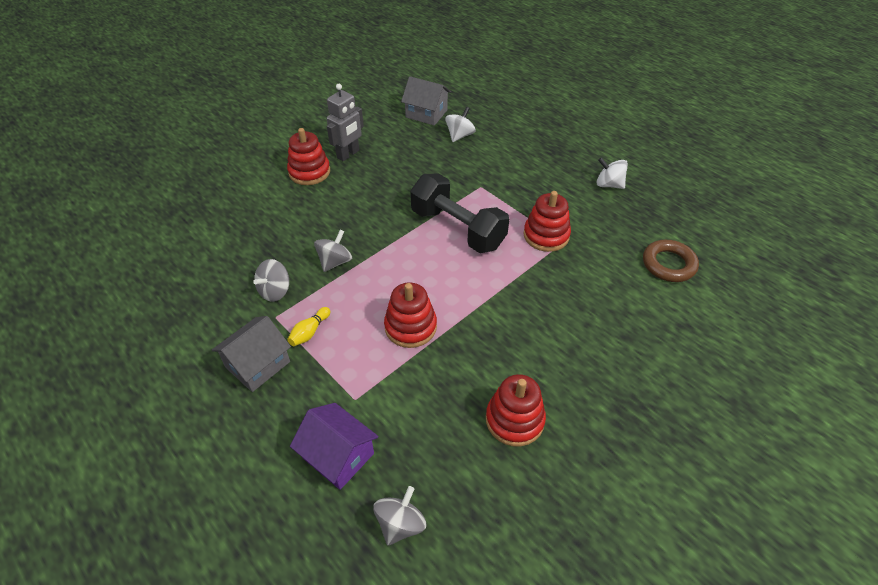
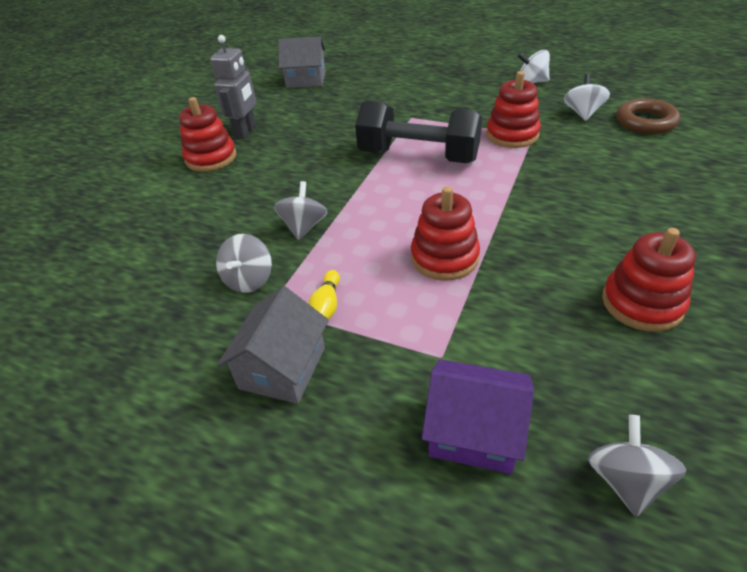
camera: 20 degrees left, 5 degrees down
white spinning top [445,107,476,142] -> white spinning top moved to [564,74,610,121]

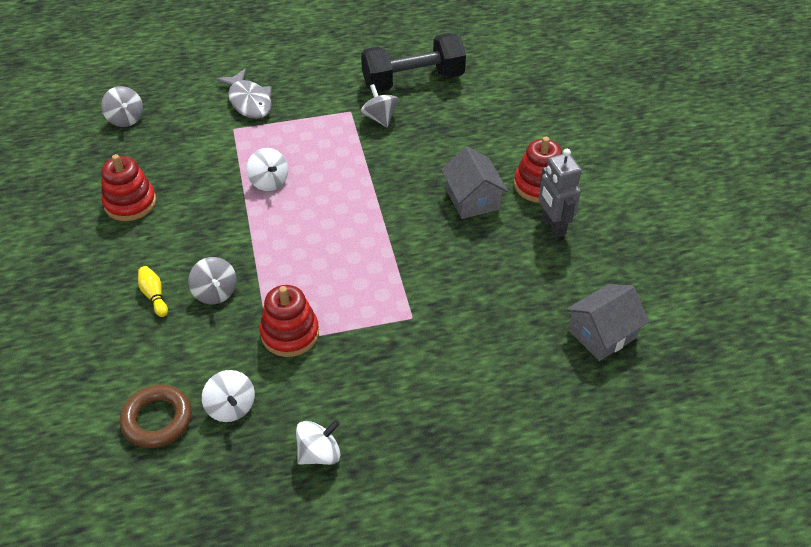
camera: 140 degrees right, 5 degrees up
grey house [217,286,329,404] -> grey house moved to [441,146,508,219]
grey spinning top [274,181,327,240] -> grey spinning top moved to [188,257,237,304]
yellow bowling pin [308,270,340,319] -> yellow bowling pin moved to [138,266,168,317]
black dumbbell [355,101,482,163] -> black dumbbell moved to [361,33,466,92]
red stacking toy [411,186,480,281] -> white spinning top [247,148,288,191]
purple house [422,359,534,474] -> none
none -> grey fish [216,68,272,119]

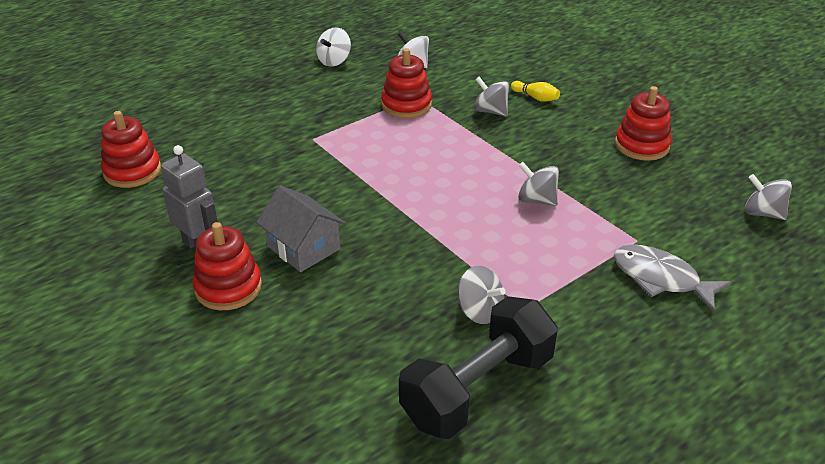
camera: 155 degrees right, 10 degrees down
brown ring [120,384,192,448] -> none
white spinning top [247,148,288,191] -> grey spinning top [518,162,559,206]
grey house [566,284,649,361] -> red stacking toy [101,111,161,188]

